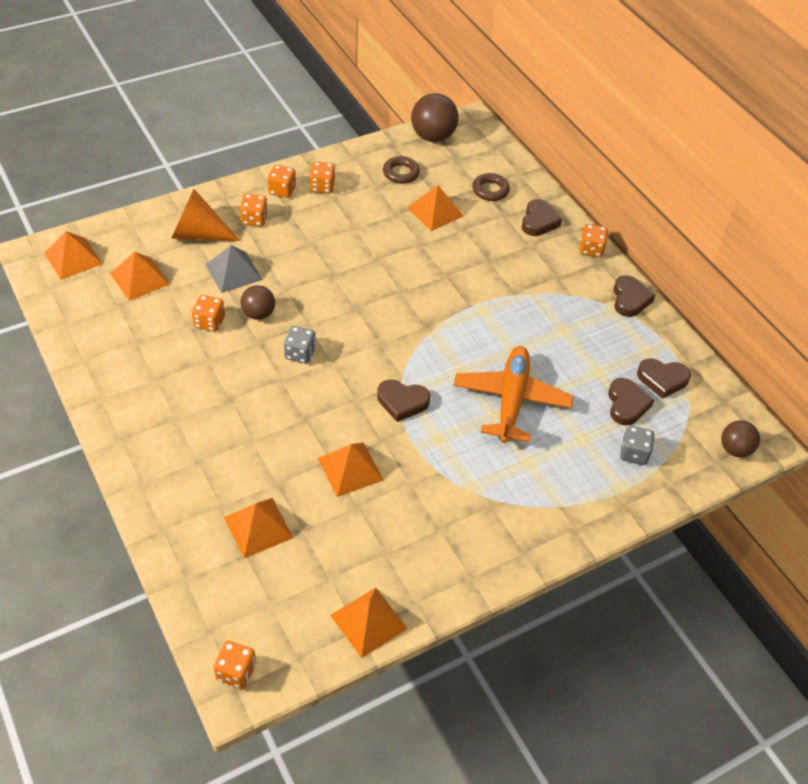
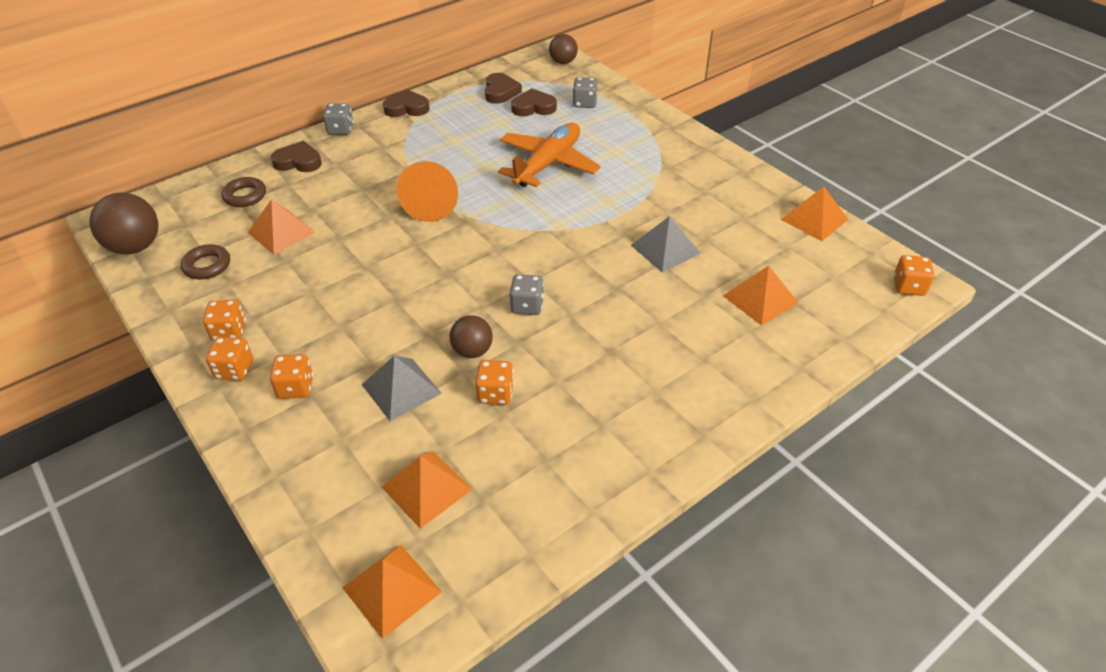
camera: 95 degrees left, 5 degrees down
orange cone [171,189,240,241] -> orange cone moved to [397,161,458,222]
orange pyramid [318,442,384,497] -> grey pyramid [631,216,701,272]
brown heart [377,380,430,422] -> none
orange plane [453,346,573,443] -> orange plane turned 120 degrees clockwise [498,123,601,187]
orange dice [580,224,608,257] -> grey dice [323,103,353,135]

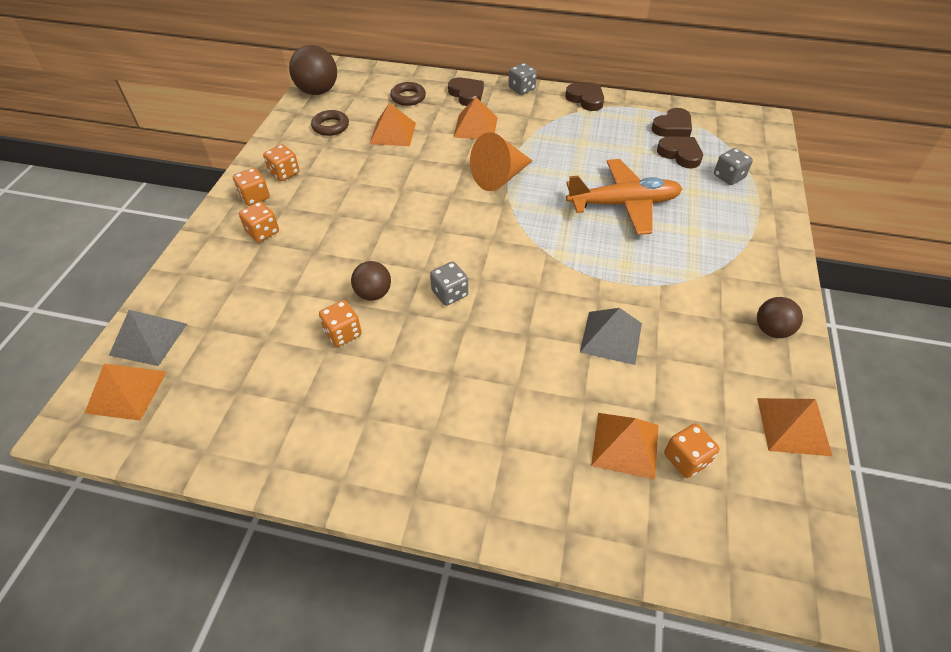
camera: 50 degrees right, 5 degrees up
grey pyramid [362,356,442,421] -> grey pyramid moved to [109,310,187,366]
orange pyramid [381,451,473,529] -> orange pyramid moved to [453,97,498,139]
brown ball [549,34,578,64] -> brown ball moved to [757,297,803,338]
orange dice [894,255,934,296] -> orange dice moved to [664,424,719,478]

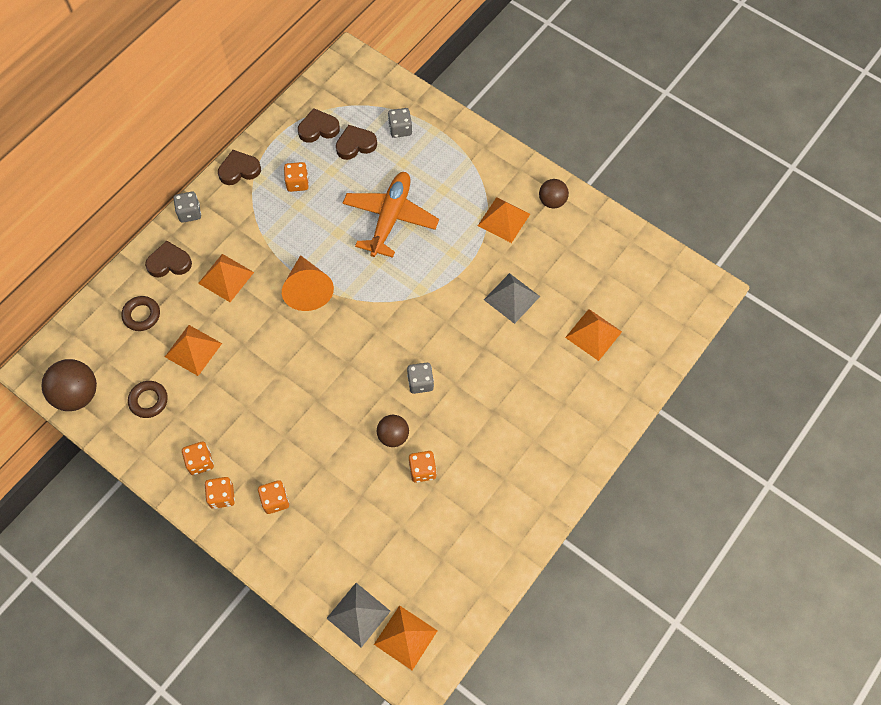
camera: 65 degrees left, 15 degrees up
brown heart [651,108,692,137] -> brown heart turned 90 degrees counterclockwise [298,108,340,143]
orange dice [664,424,719,478] -> orange dice moved to [284,162,309,192]
orange pyramid [757,398,832,456] -> orange pyramid moved to [478,197,530,243]

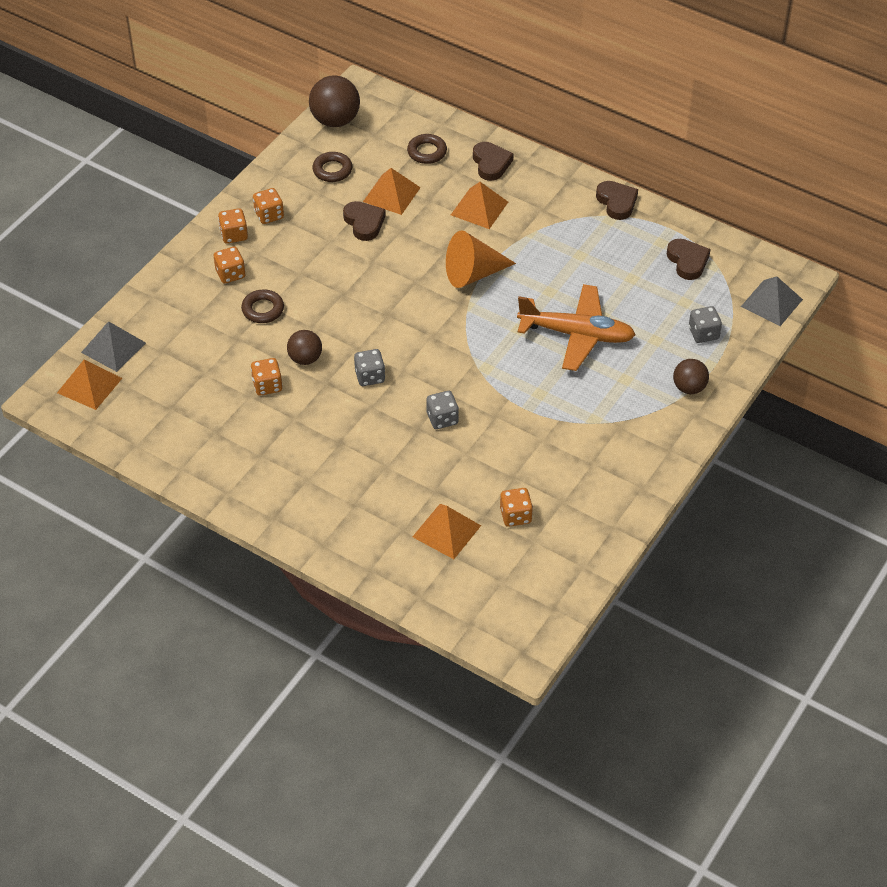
camera: 85 degrees right, 15 degrees down
grey dice [174,192,201,223] -> grey dice moved to [426,391,459,429]
orange dice [284,162,309,192] -> orange dice moved to [500,488,533,527]
brown heart [336,125,377,160] -> brown heart moved to [343,201,386,241]
orange pyramid [478,197,530,243] -> none
grey pyramid [484,273,540,324] -> grey pyramid moved to [741,276,803,326]
brown ball [539,179,569,208] -> brown ball moved to [673,359,709,394]
none -> brown ring [241,289,284,323]

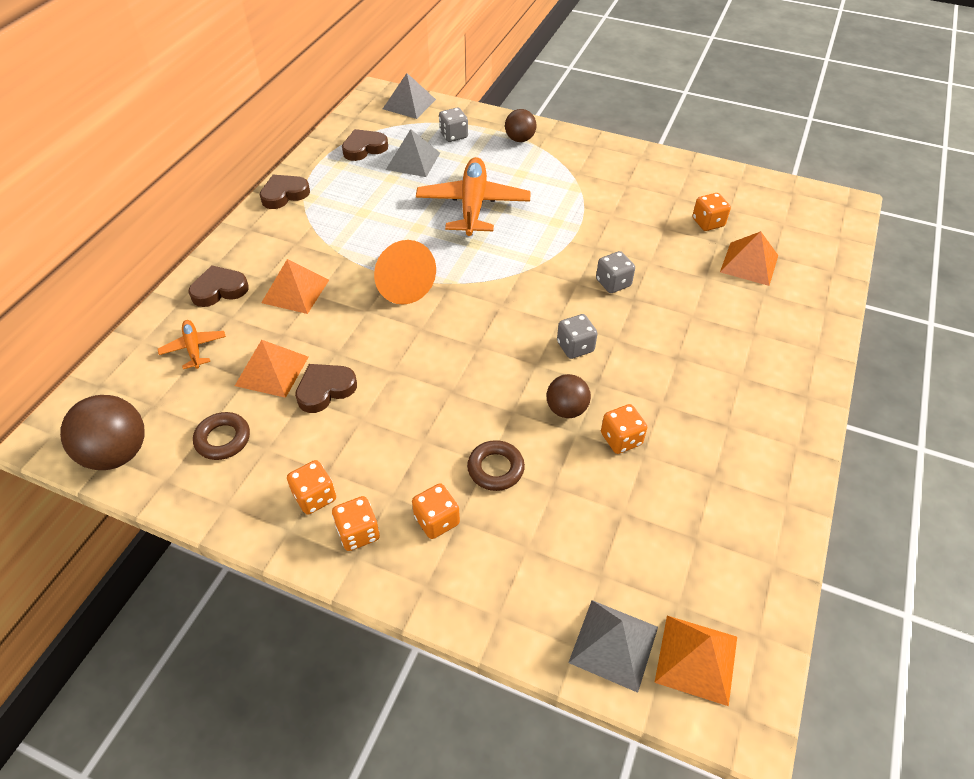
camera: 100 degrees left, 0 degrees up
brown ring [407,134,447,164] -> orange plane [158,320,226,369]
none -> grey pyramid [386,129,440,177]

